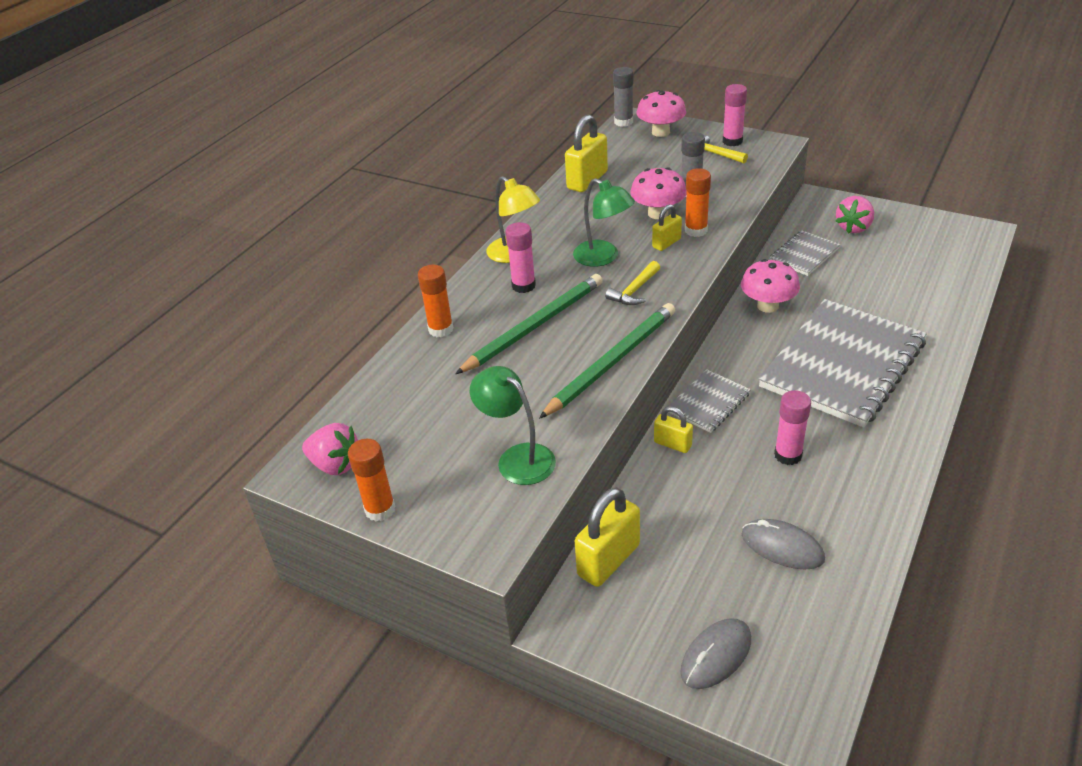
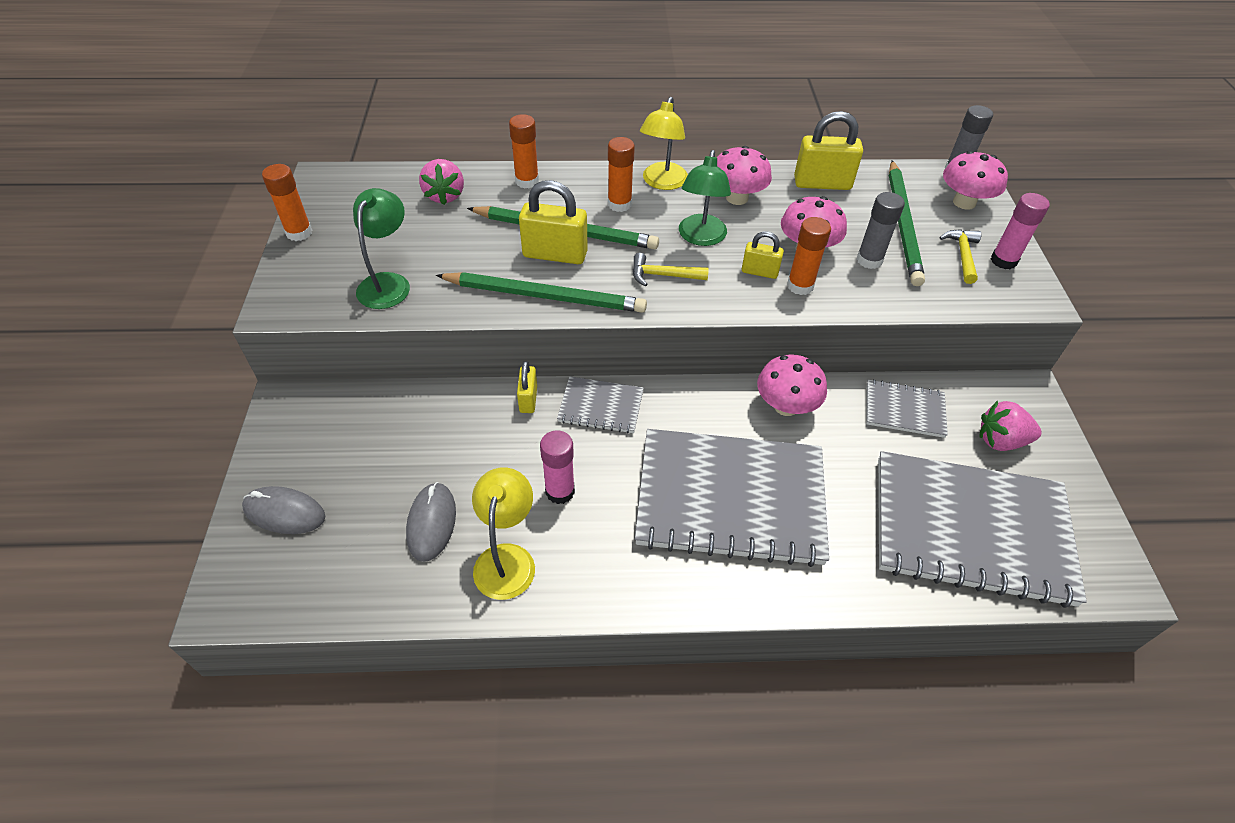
camera: 55 degrees right, 10 degrees up
pink strawberry [302,423,358,475] -> pink strawberry moved to [419,159,464,205]
pink glue stick [505,222,536,293] -> orange glue stick [608,137,635,212]
yellow padlock [575,488,640,587] -> yellow padlock moved to [519,180,588,264]
none -> yellow lamp [472,467,535,600]
none -> pink mushroom [717,146,772,205]
none -> grey notebook [878,451,1087,608]
none -> green pencil [889,160,925,286]

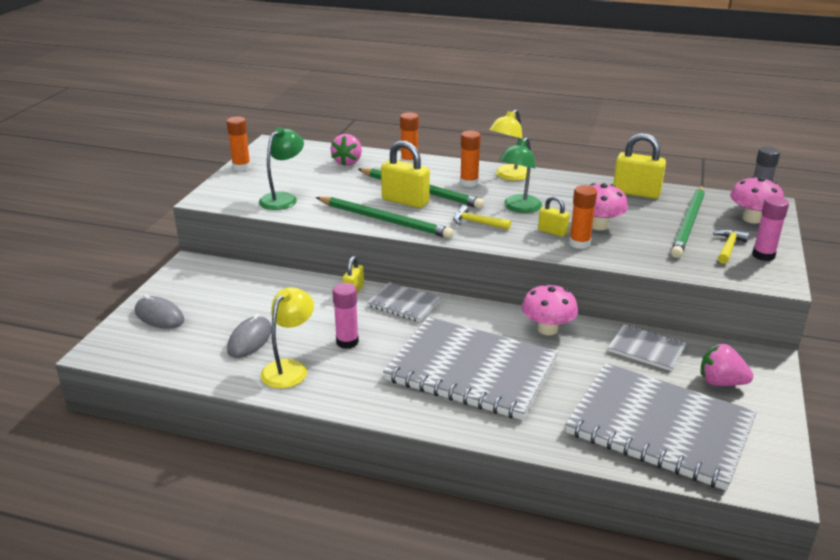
camera: 20 degrees right, 20 degrees down
pink mushroom [717,146,772,205] -> none
grey glue stick [857,192,905,269] -> none

